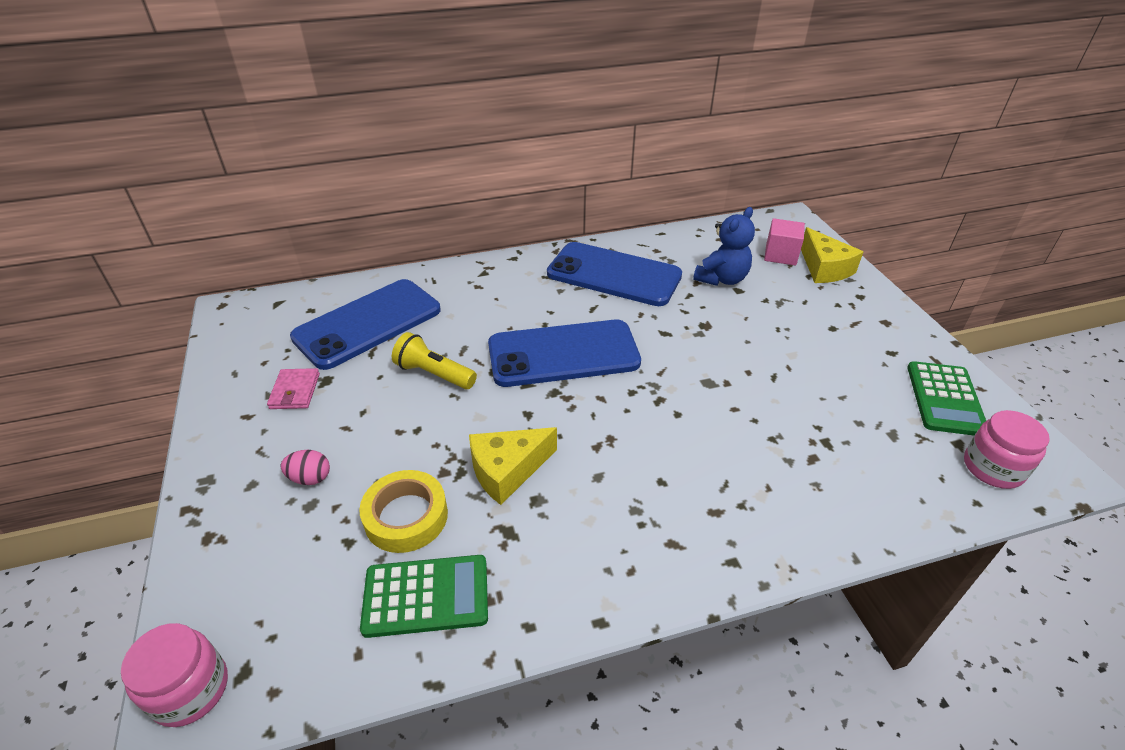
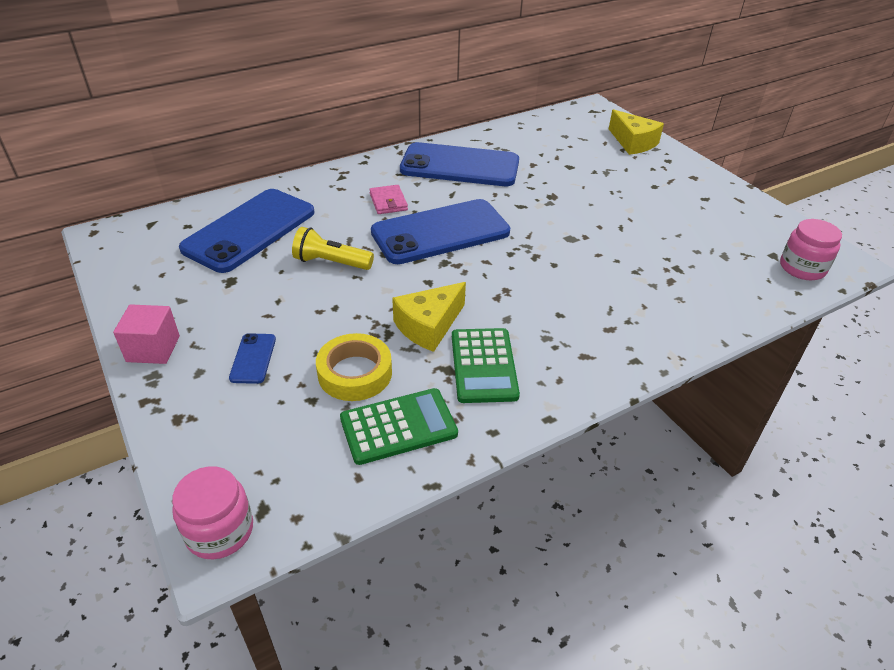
camera: 15 degrees left, 0 degrees up
pink wallet [267,368,320,409] -> pink wallet moved to [369,185,408,214]
pink egg [280,450,330,485] -> blue phone [229,333,276,384]
blue teddy bear [693,207,755,286] -> none
pink cube [764,218,805,266] -> pink cube moved to [113,304,180,364]
green calculator [907,361,986,436] -> green calculator moved to [452,328,520,403]

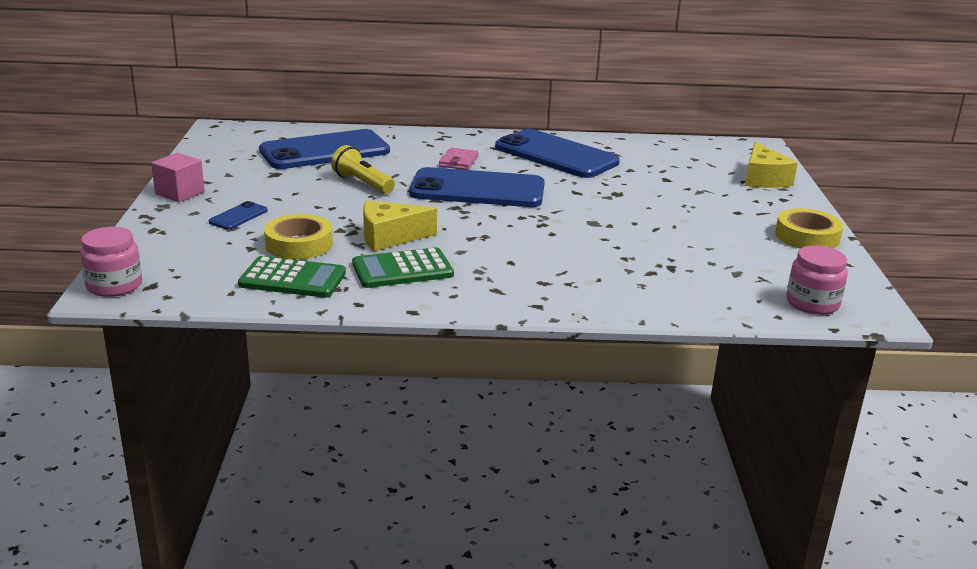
camera: 30 degrees right, 15 degrees down
green calculator [452,328,520,403] -> green calculator turned 45 degrees clockwise [352,247,454,288]
none -> yellow tape [775,208,843,249]

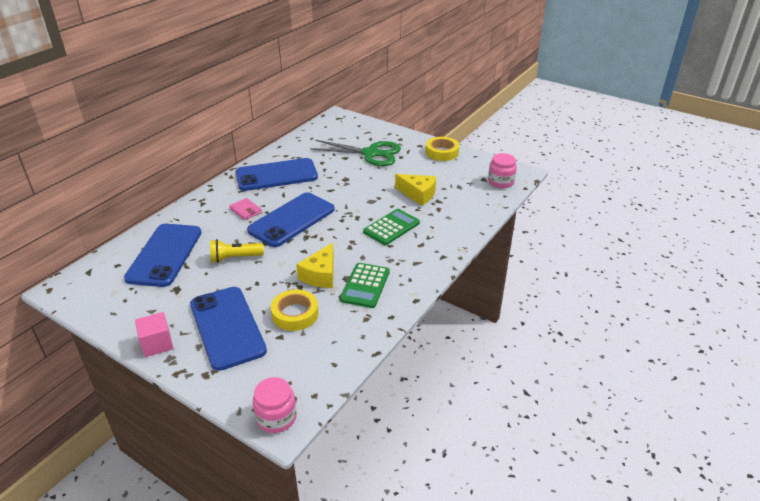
camera: 55 degrees left, 10 degrees up
blue phone [208,201,268,230] -> blue phone [190,287,267,371], size x2.42
green calculator [238,256,346,298] -> green calculator moved to [363,209,420,245]
yellow cheese [745,142,798,188] -> yellow cheese moved to [395,174,436,206]
none -> green scissors [310,140,401,166]

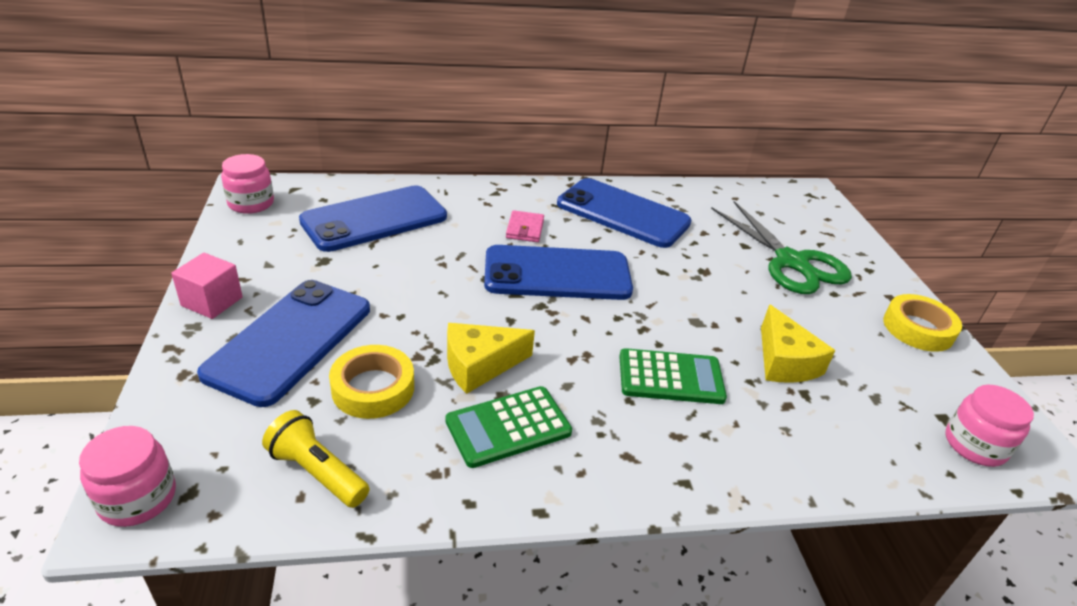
camera: 45 degrees right, 0 degrees up
yellow flashlight [210,239,264,263] -> yellow flashlight moved to [262,410,369,508]
none -> pink jar [221,154,274,214]

